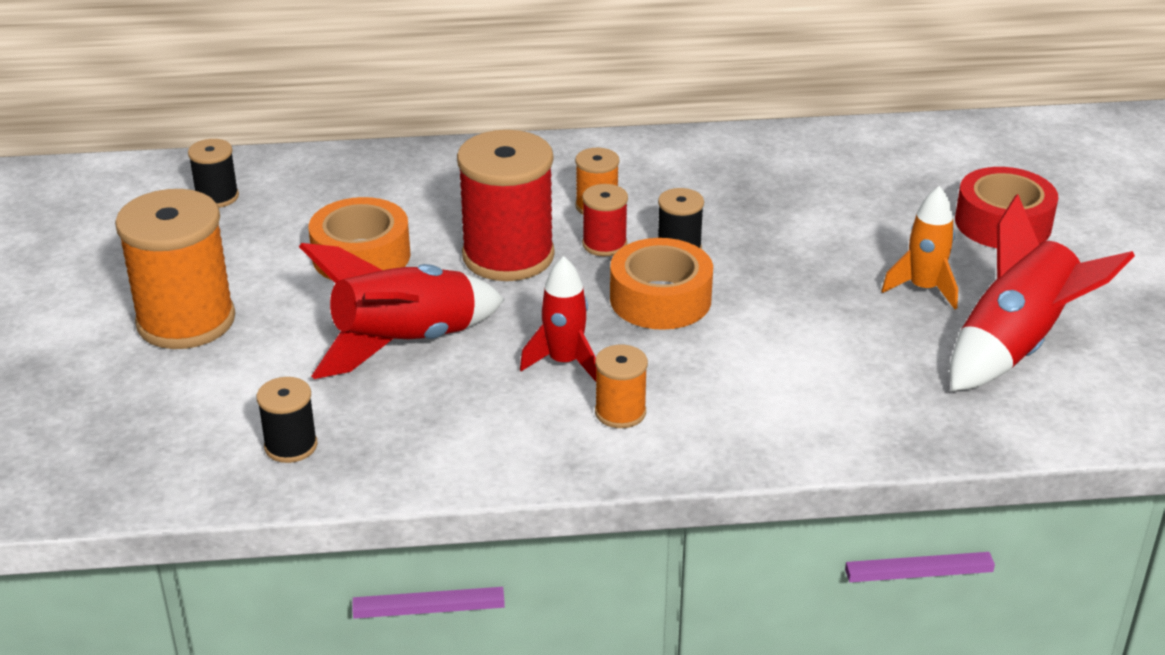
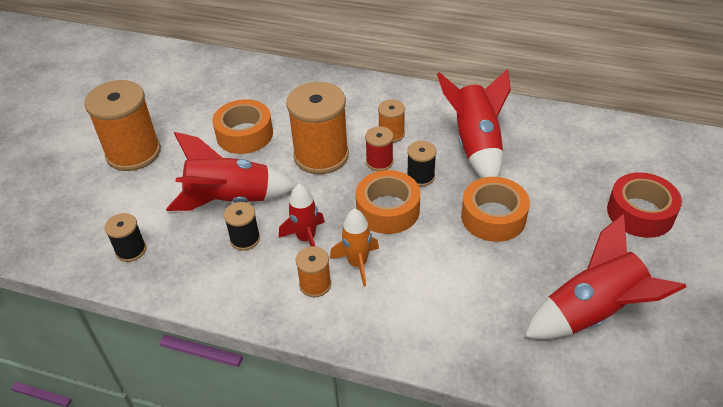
camera: 25 degrees right, 10 degrees up
black spool [188,139,239,208] -> black spool moved to [224,202,260,251]
red spool [457,130,555,281] -> orange spool [286,82,349,174]
orange rocket [881,186,958,309] -> orange rocket moved to [330,208,379,286]
none -> red rocket [437,69,511,178]
none -> orange tape [461,177,530,242]

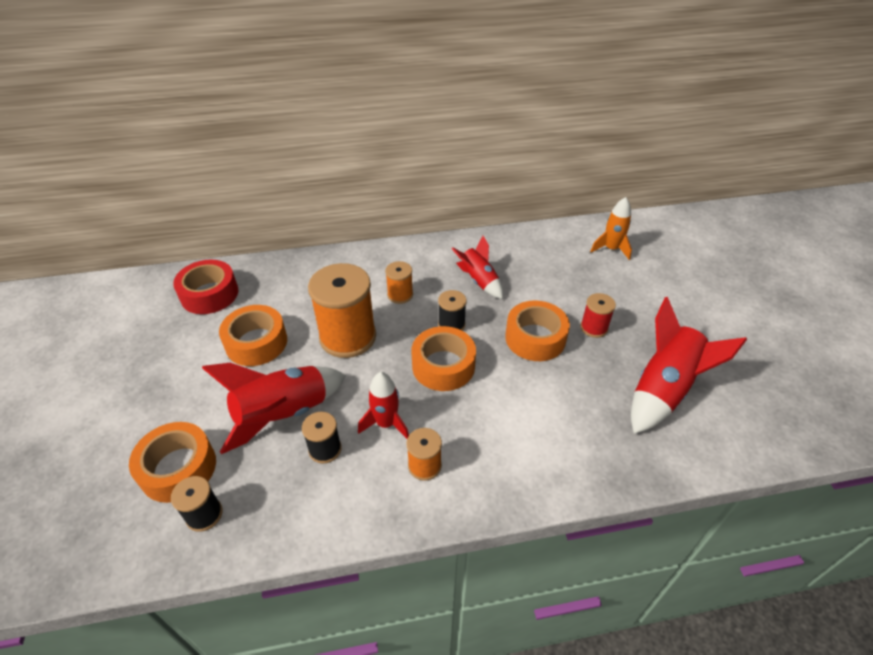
camera: 30 degrees left, 0 degrees up
orange spool [85,80,161,171] -> none
orange rocket [330,208,379,286] -> orange rocket moved to [590,197,632,260]
red spool [365,126,393,171] -> red spool moved to [580,293,616,338]
red rocket [437,69,511,178] -> red rocket [452,236,503,299], size x0.60
red tape [607,172,682,238] -> red tape moved to [173,260,238,314]
none -> orange tape [129,422,216,503]

